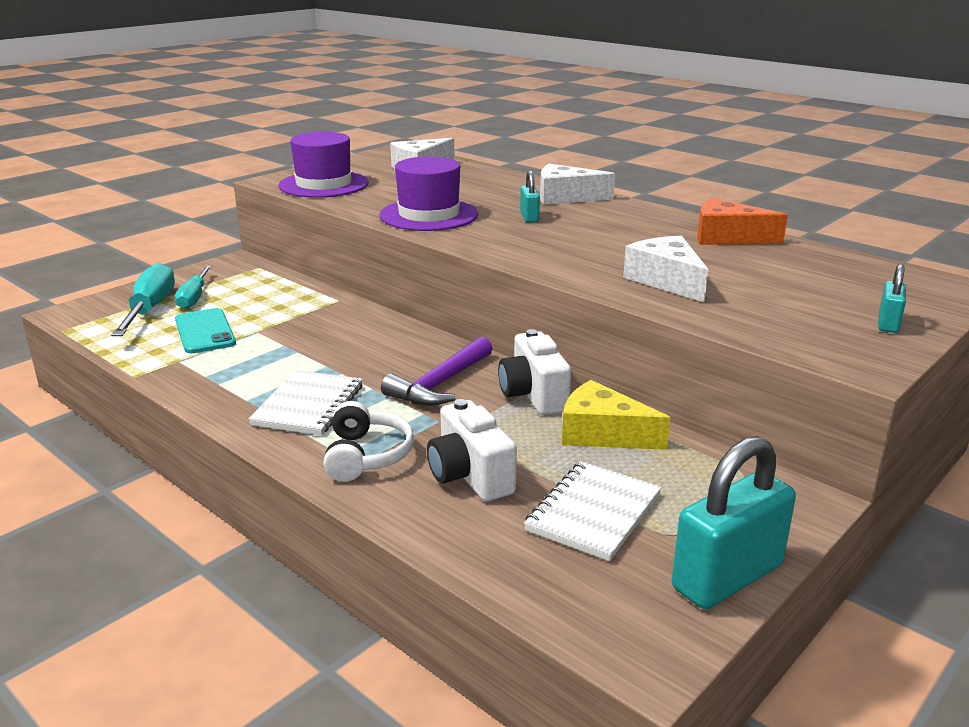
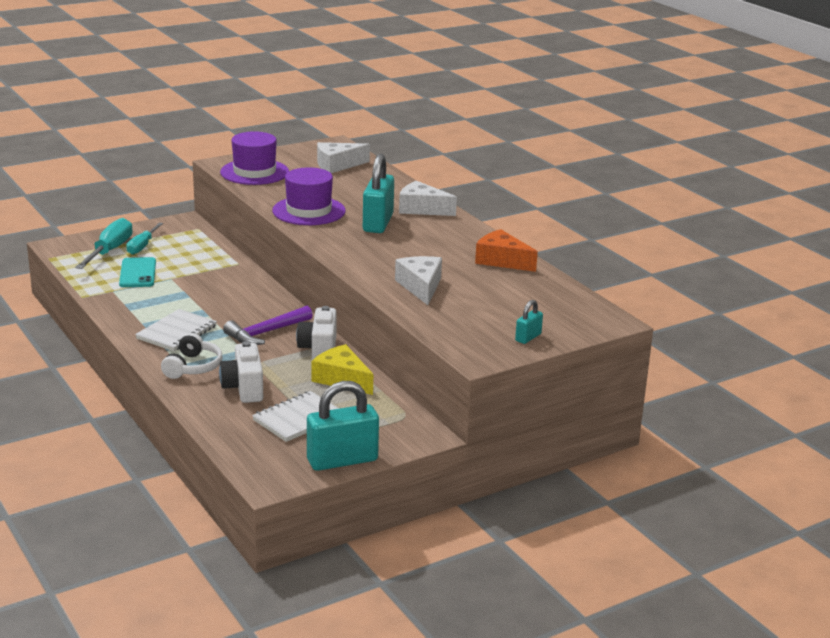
camera: 15 degrees right, 0 degrees up
turquoise padlock [520,171,540,223] -> turquoise padlock [363,154,394,233], size x2.06

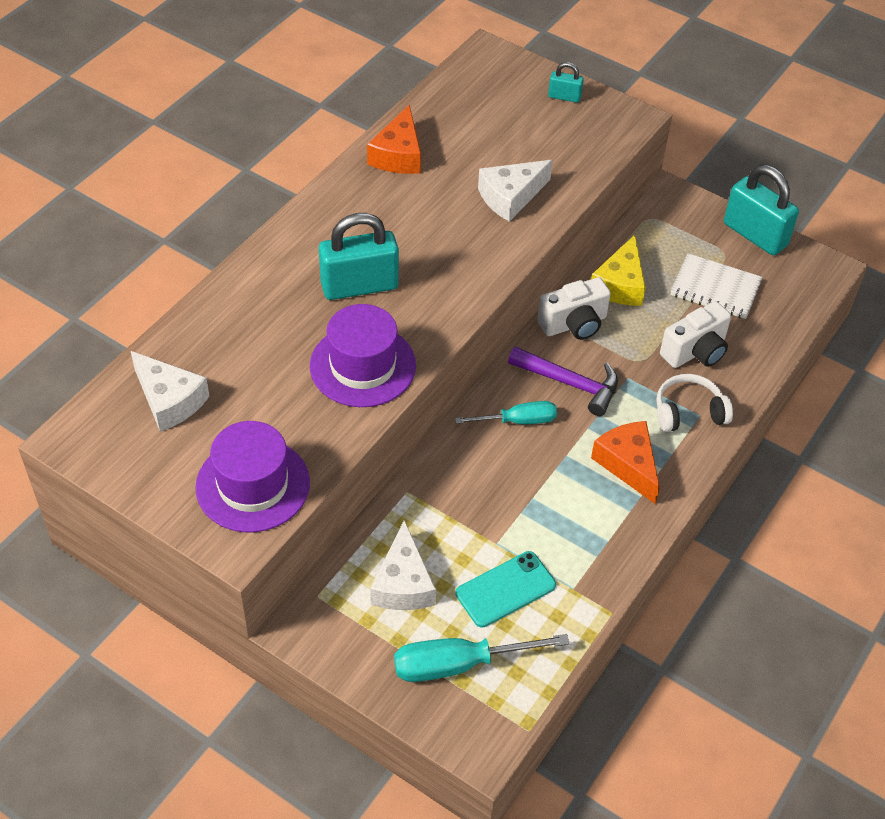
camera: 115 degrees left, 25 degrees up
turquoise screwdriver [126,223,163,255] -> turquoise screwdriver moved to [455,401,557,424]
white notebook [135,309,217,351] -> orange cheese [591,421,660,504]
white cheese [399,181,457,216] -> white cheese moved to [370,520,436,610]

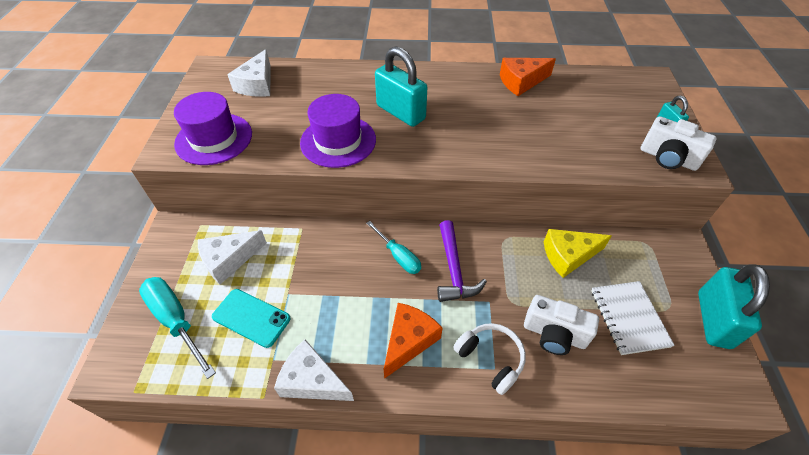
camera: 60 degrees right, 0 degrees up
white cheese [478,160,553,222] -> white cheese moved to [274,339,354,401]
white camera [537,277,611,340] -> white camera moved to [641,116,717,171]

